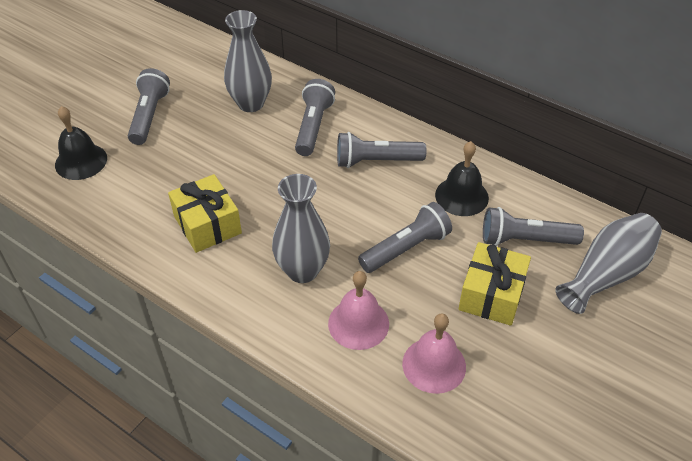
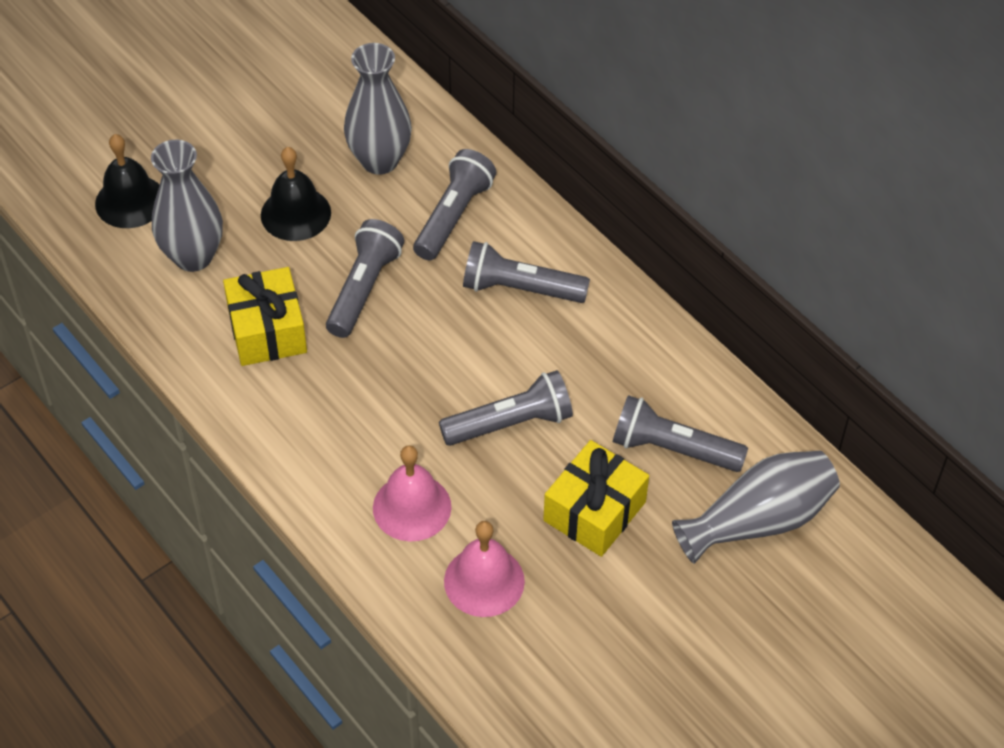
camera: 15 degrees right, 5 degrees up
grey flashlight [128,68,170,145] -> grey flashlight moved to [326,219,404,338]
grey vase [272,174,330,283] -> grey vase moved to [151,140,223,272]
black bell [435,141,489,216] -> black bell moved to [261,147,331,241]

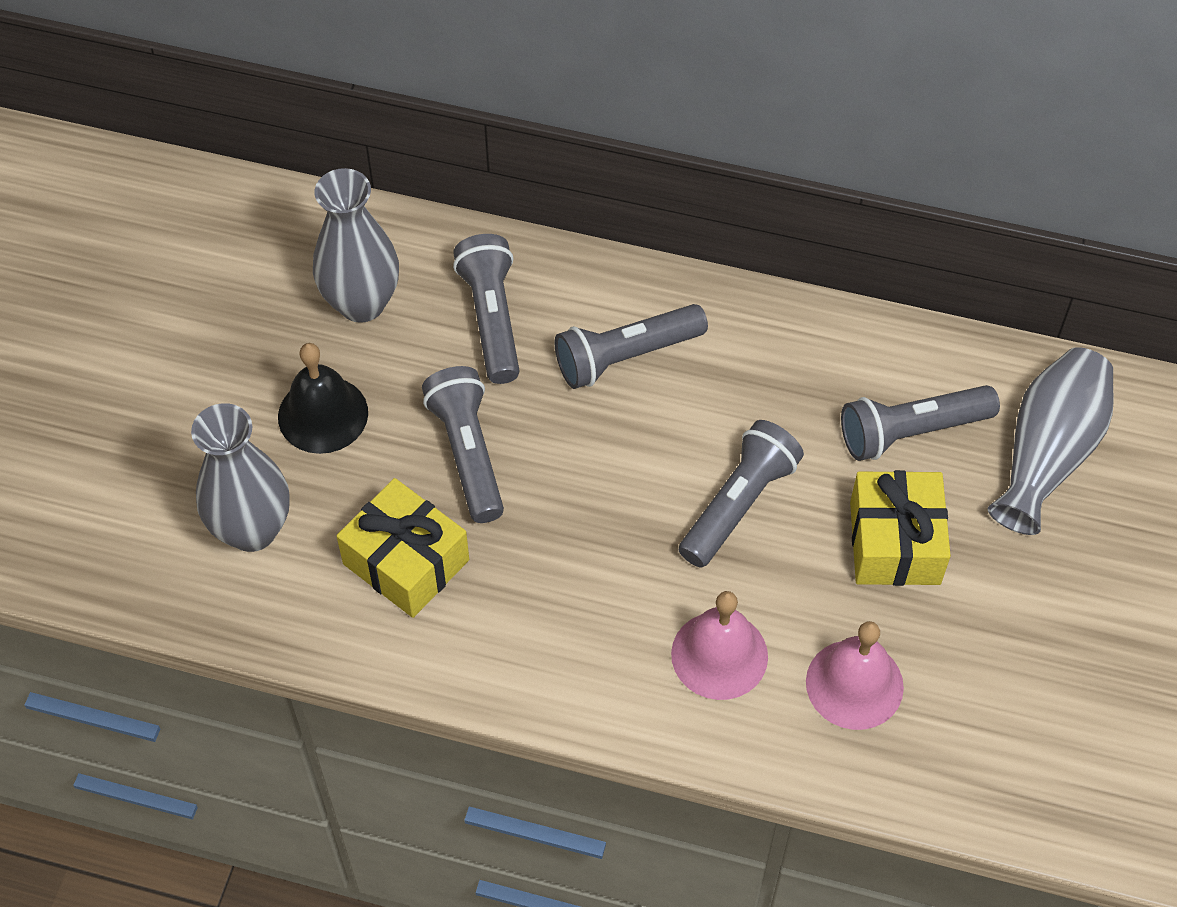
camera: 35 degrees left, 5 degrees up
black bell [95,134,159,228] -> none

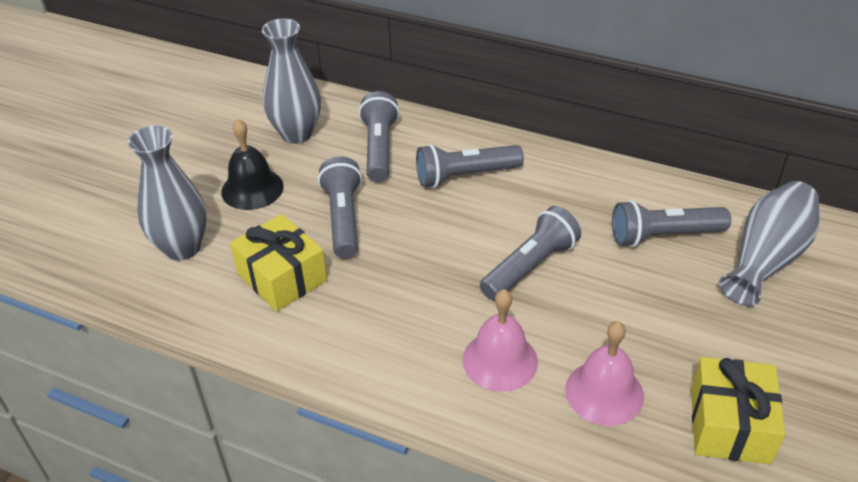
camera: 10 degrees right, 15 degrees down
yellow gift [850,470,951,586] -> yellow gift moved to [691,357,785,464]

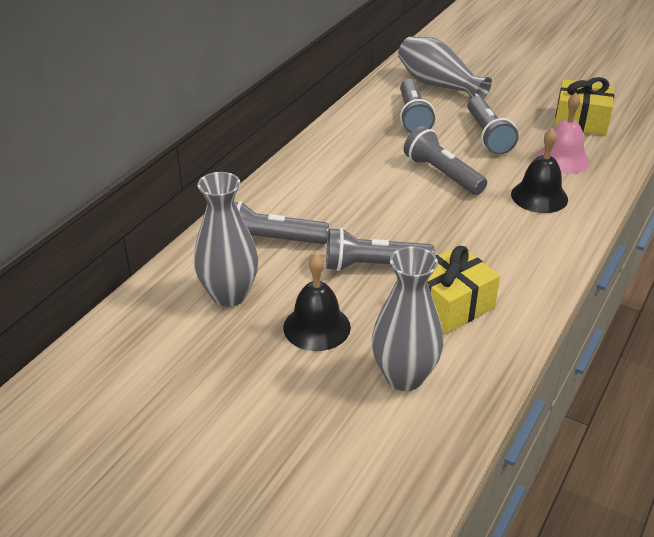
camera: 85 degrees left, 5 degrees down
grey flashlight [416,144,524,188] -> grey flashlight moved to [468,96,518,155]
pink bell [462,289,538,392] -> black bell [511,128,568,213]

